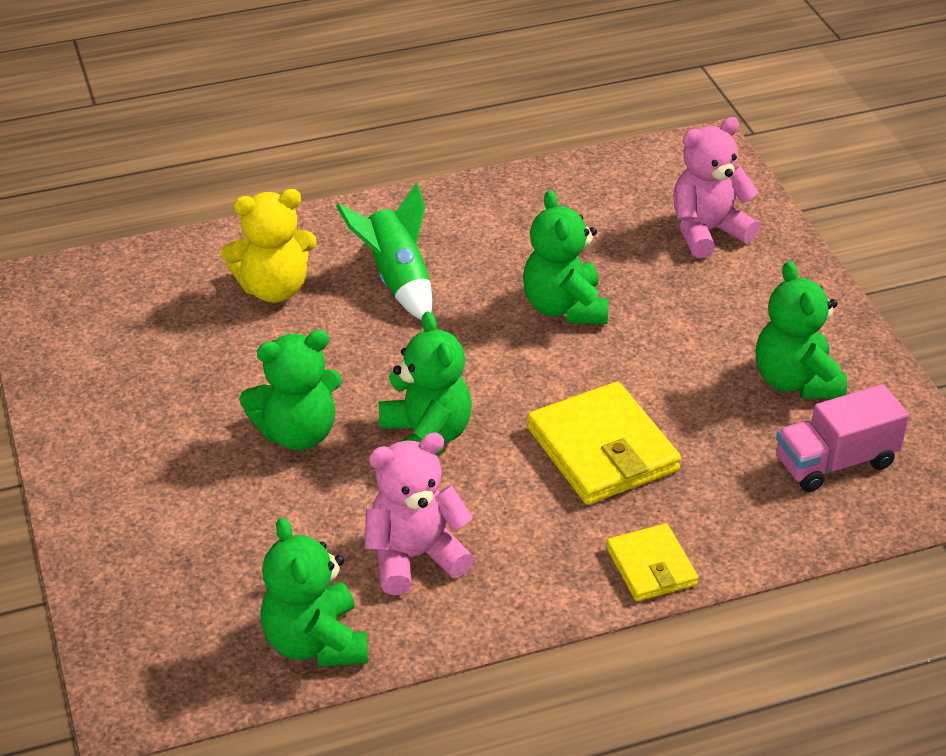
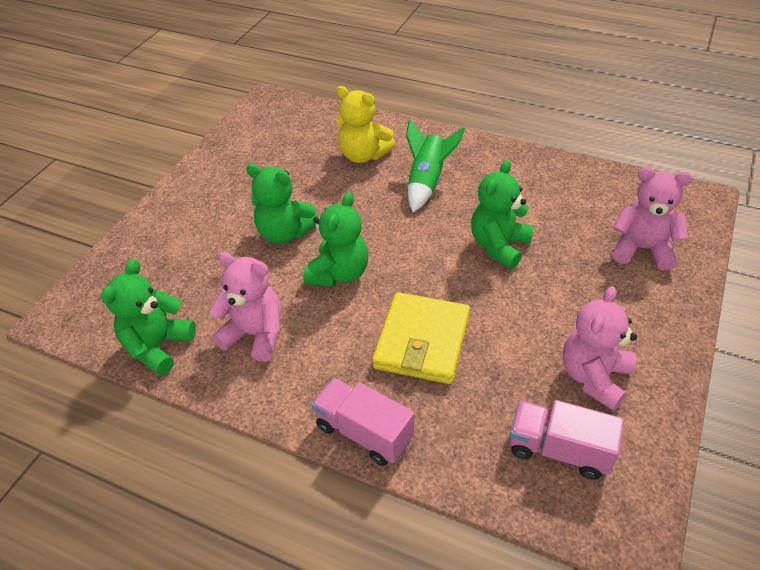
camera: 45 degrees right, 5 degrees up
yellow wallet [606,523,698,602] -> pink truck [312,378,414,466]
green teddy bear [756,261,847,399] -> pink teddy bear [563,286,637,411]

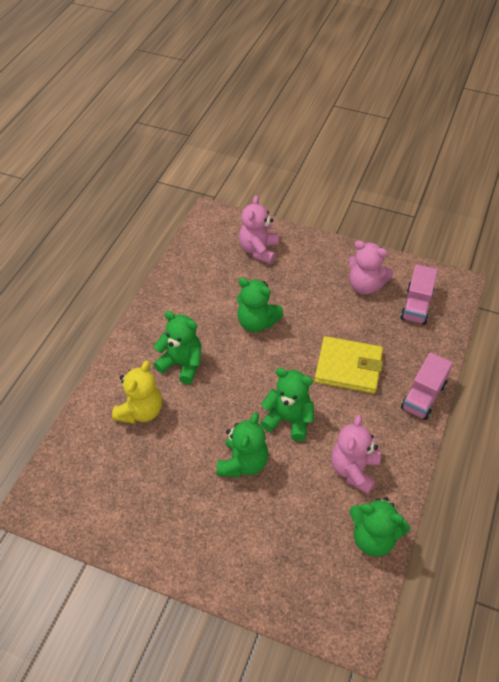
camera: 95 degrees left, 5 degrees up
green rocket [406,119,465,212] -> green teddy bear [153,311,201,384]

